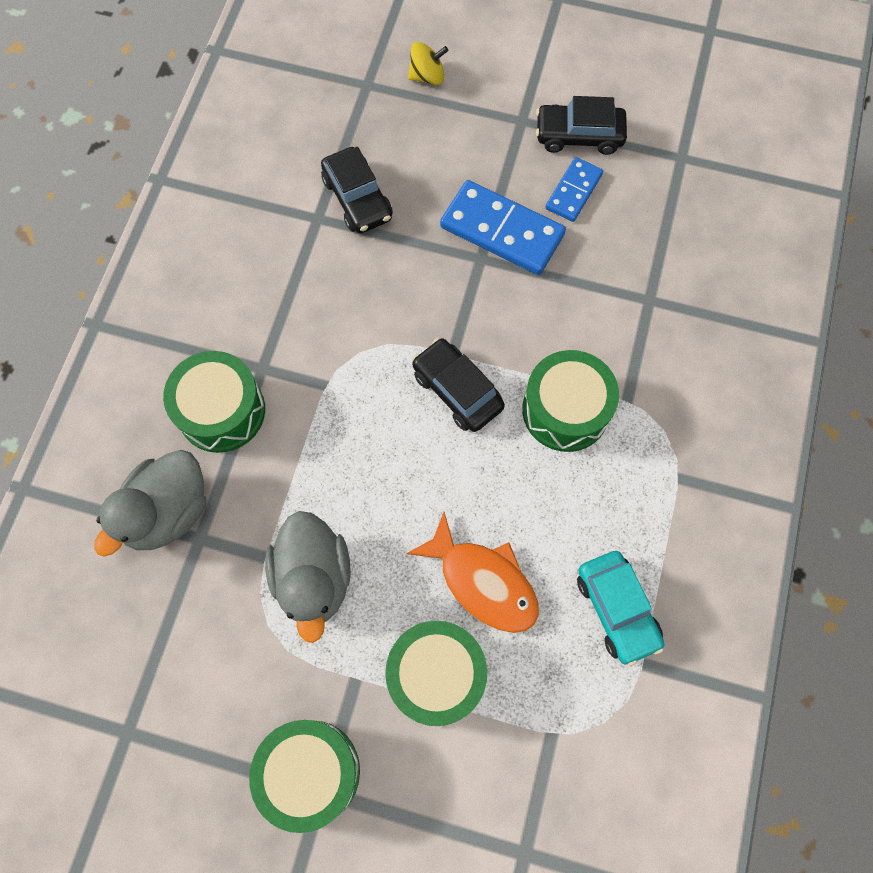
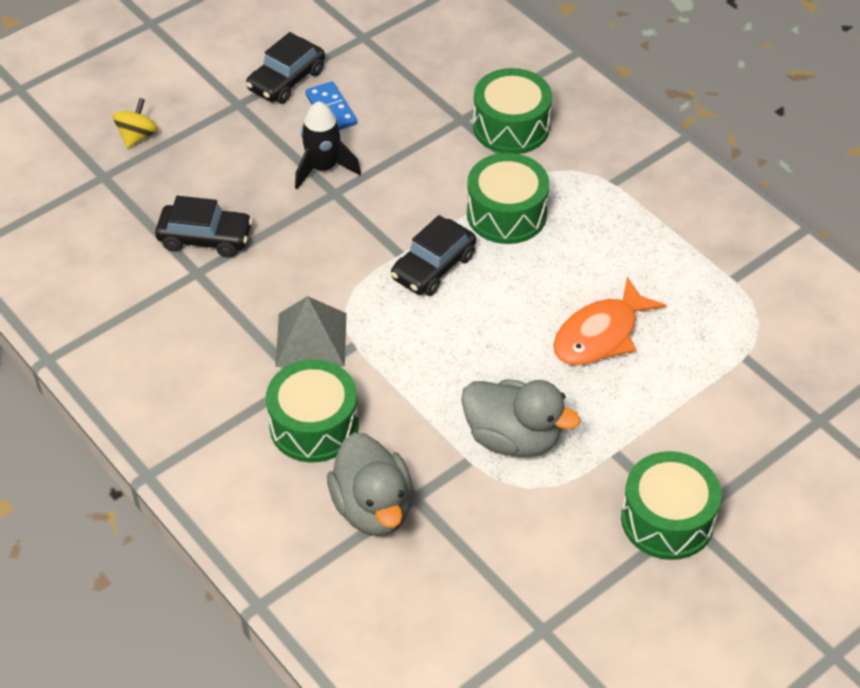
camera: 55 degrees left, 20 degrees down
green drum [385,621,487,726] -> green drum moved to [473,68,552,154]
orange fish [406,512,539,633] -> orange fish turned 150 degrees clockwise [553,277,667,365]
black car [412,338,505,432] -> black car turned 45 degrees counterclockwise [391,215,476,296]
blue domino [440,180,566,275] -> black rocket [295,101,361,189]
turquoise car [577,551,664,666] -> none
none -> grey pyramid [275,296,347,367]

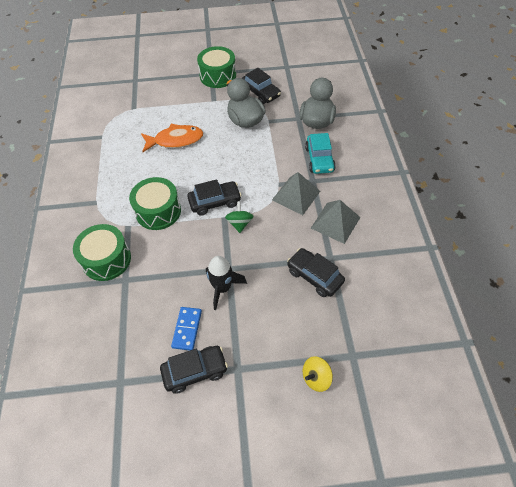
camera: 145 degrees left, 5 degrees up
green drum [266,359,359,462] -> turquoise car [305,133,336,174]
none -> green spinning top [225,202,254,233]
none -> black car [241,68,281,104]
none -> grey pyramid [311,200,360,244]

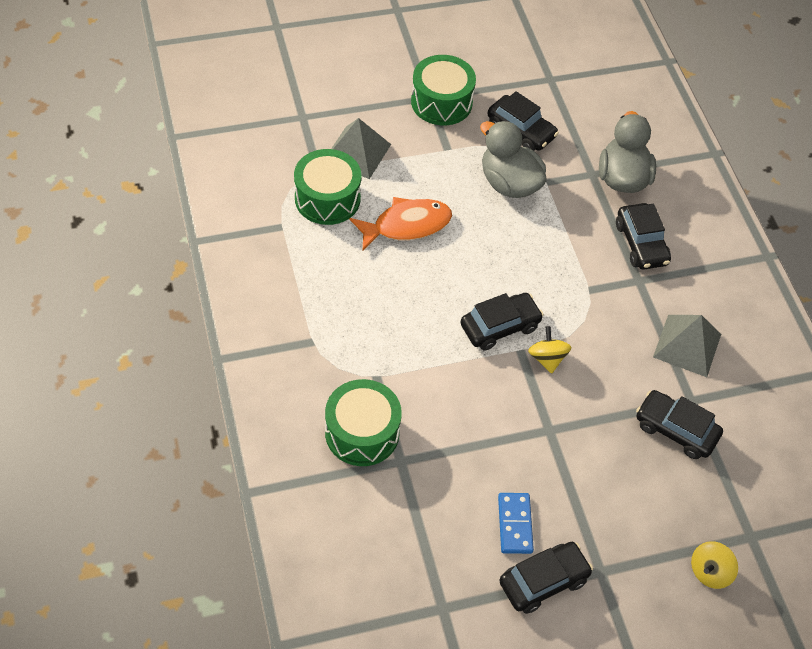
camera: 15 degrees left, 0 degrees up
green drum [129,177,181,230] -> green drum moved to [294,149,361,225]
black rocket [206,256,247,310] -> none
green spinning top [225,202,254,233] -> yellow spinning top [528,326,572,374]
grey pyramid [272,172,320,215] -> grey pyramid moved to [331,118,391,179]
turquoise car [305,133,336,174] -> black car [616,203,671,269]

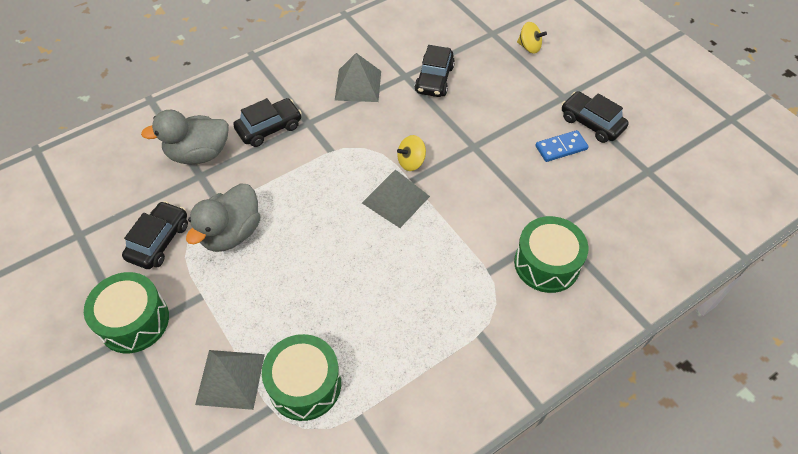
camera: 105 degrees left, 0 degrees up
orange fish [350,197,452,252] -> none
black car [461,293,544,350] -> grey pyramid [362,170,430,228]

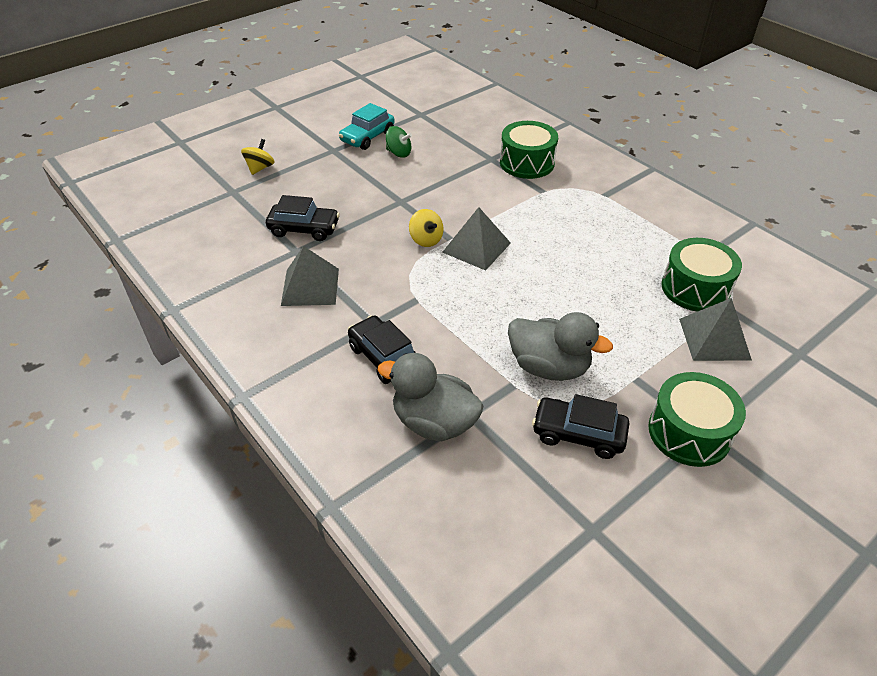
camera: 95 degrees left, 10 degrees down
grey duck [141,110,229,164] -> grey duck turned 135 degrees clockwise [378,353,484,441]
blue domino [535,130,588,162] -> green spinning top [386,126,412,158]
black car [562,91,629,143] -> turquoise car [339,103,395,150]

